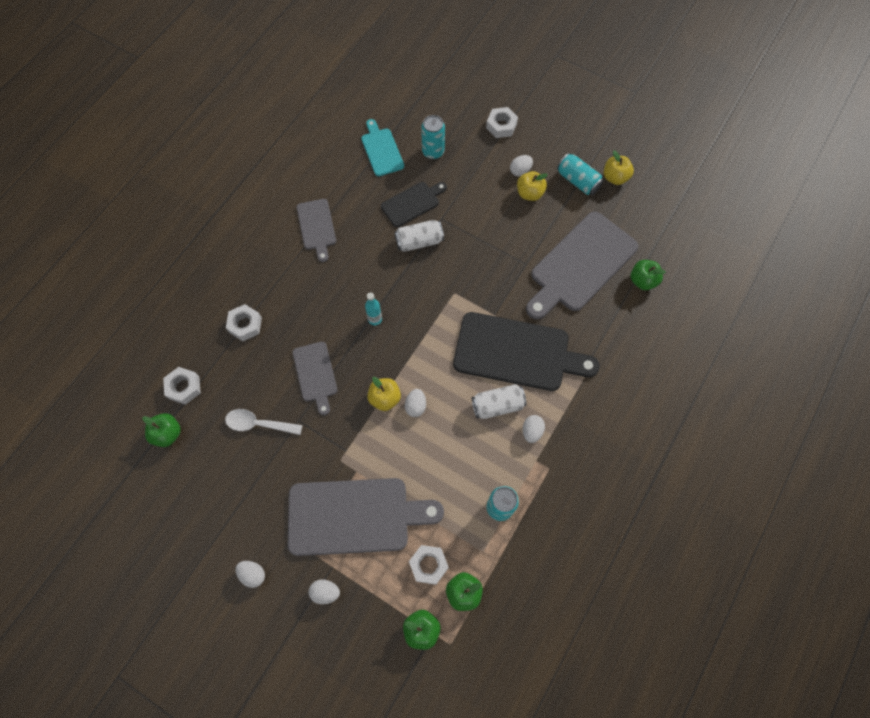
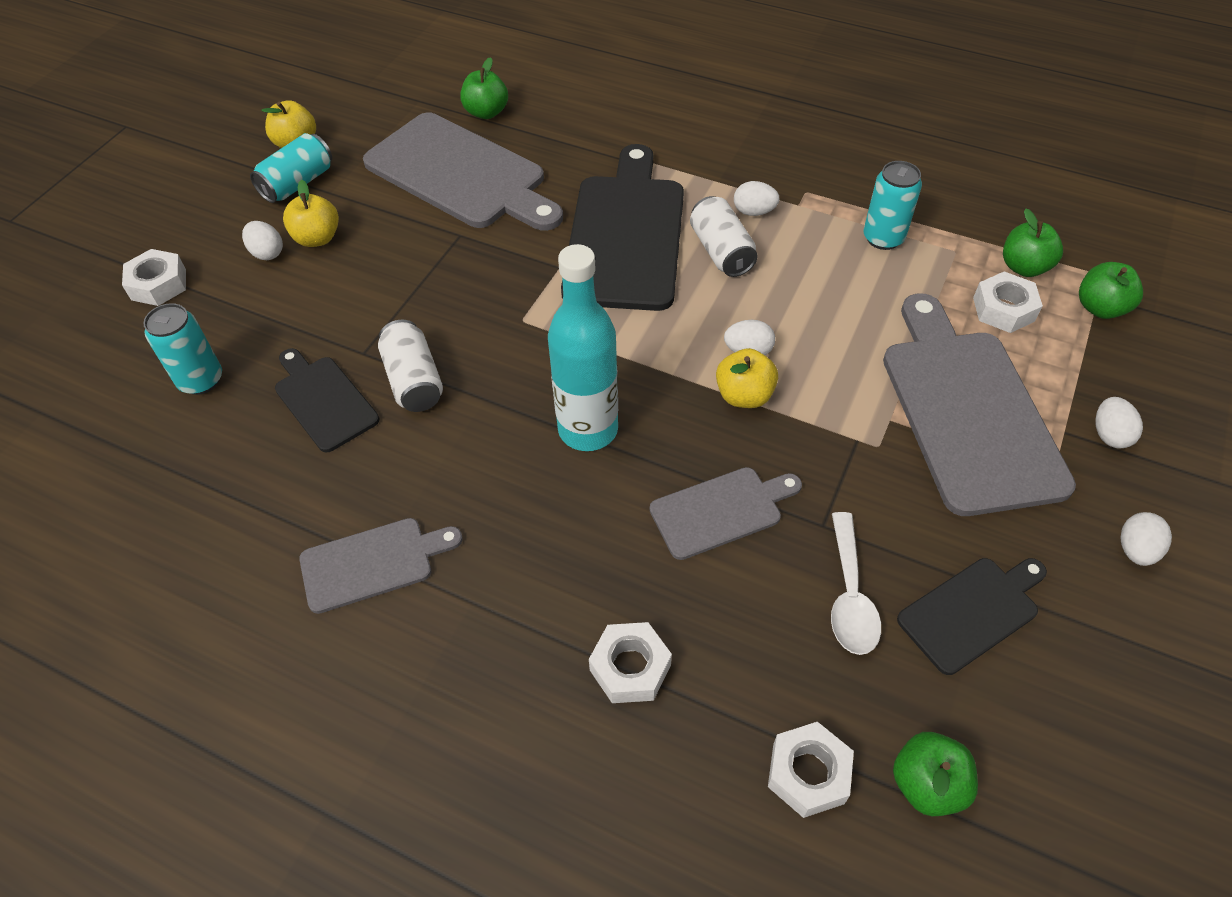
camera: 95 degrees left, 15 degrees down
turquoise cutting board [361,119,404,176] -> none
turquoise bottle [365,292,382,325] -> turquoise bottle [548,244,618,451], size x2.16
none -> black cutting board [897,558,1047,675]

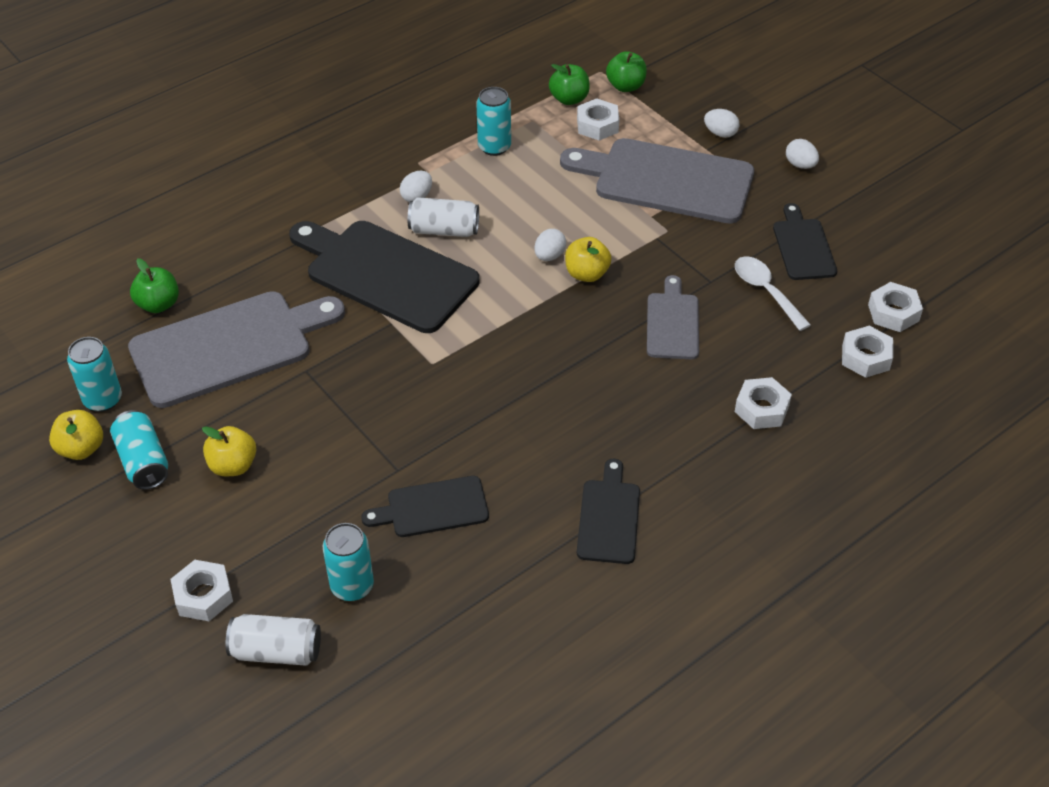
camera: 65 degrees left, 5 degrees down
white egg [242,221,283,260] -> none
grey cutting board [299,518,463,614] -> black cutting board [577,459,640,564]
white can [378,320,443,412] -> white can moved to [226,614,321,666]
turquoise bottle [548,244,618,451] -> none
white spoon [831,512,881,655] -> white spoon turned 150 degrees counterclockwise [735,256,811,331]
green apple [893,732,978,816] -> white nut [868,282,923,332]
none -> turquoise can [67,337,122,412]

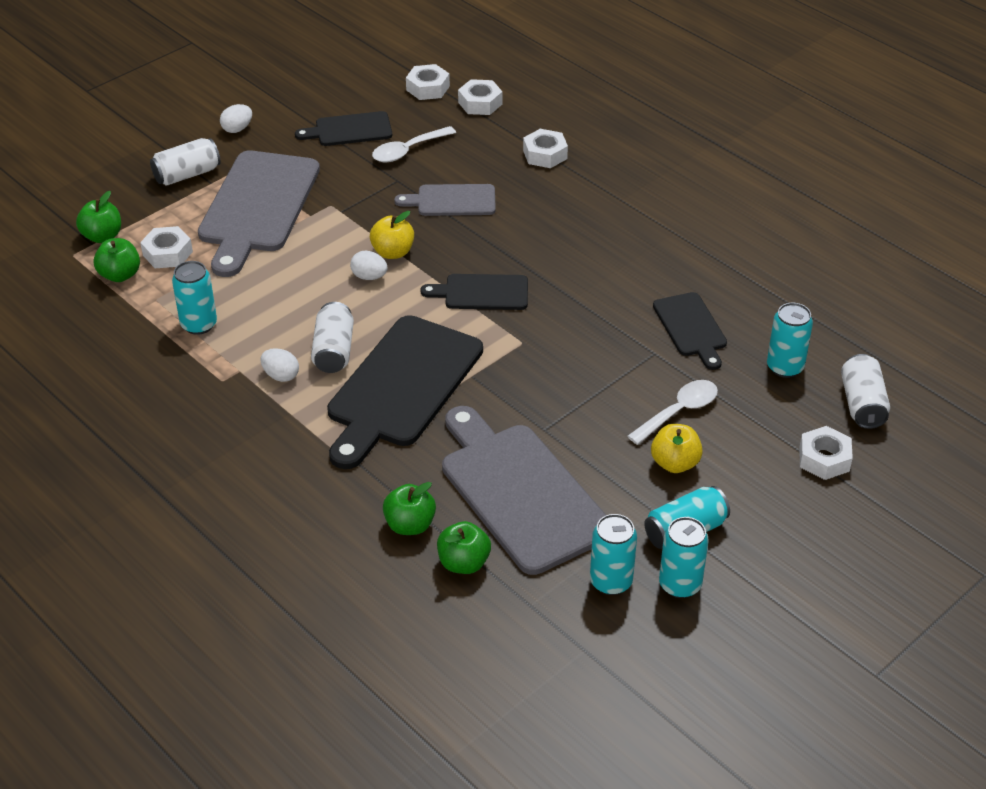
camera: 95 degrees left, 5 degrees down
yellow apple [49,410,103,460] -> turquoise can [659,517,709,598]
black cutting board [577,459,640,564] -> black cutting board moved to [420,274,528,310]
white egg [704,109,740,138] -> white can [150,138,221,186]
none -> green apple [383,482,436,535]
none -> white spoon [627,380,718,445]

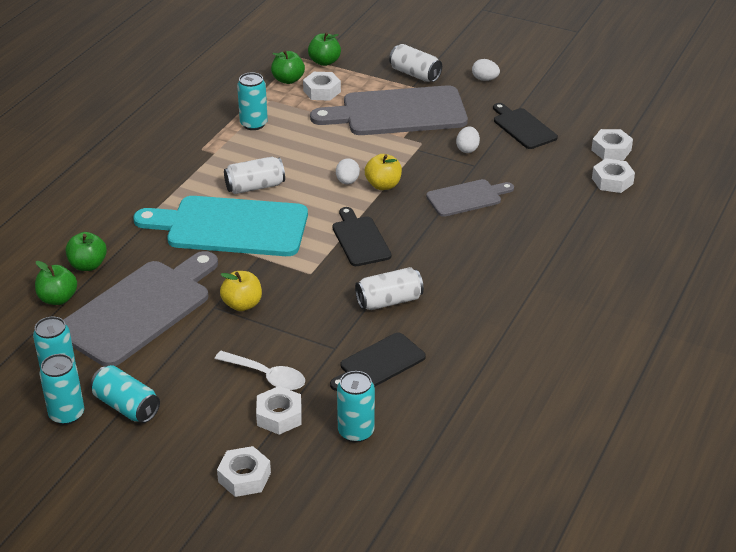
camera: 70 degrees right, 5 degrees down
white egg [261,348,299,382] -> white egg moved to [456,127,480,153]
black cutting board [327,315,483,469] -> turquoise cutting board [133,196,308,256]
white spoon [372,126,456,162] -> none
grey cutting board [394,184,496,216] -> grey cutting board turned 90 degrees clockwise [426,179,514,217]
white nut [523,129,568,168] -> white nut moved to [256,386,302,435]
yellow apple [651,424,703,473] -> yellow apple moved to [220,271,262,311]
white can [841,354,890,429] -> white can moved to [355,267,424,310]

